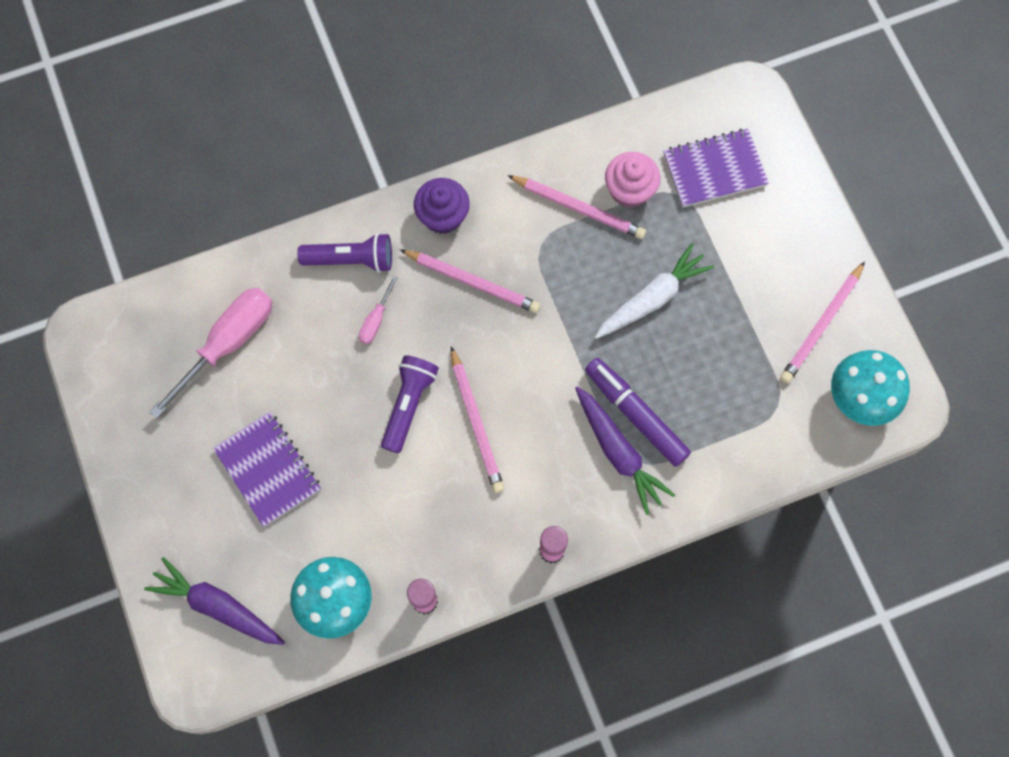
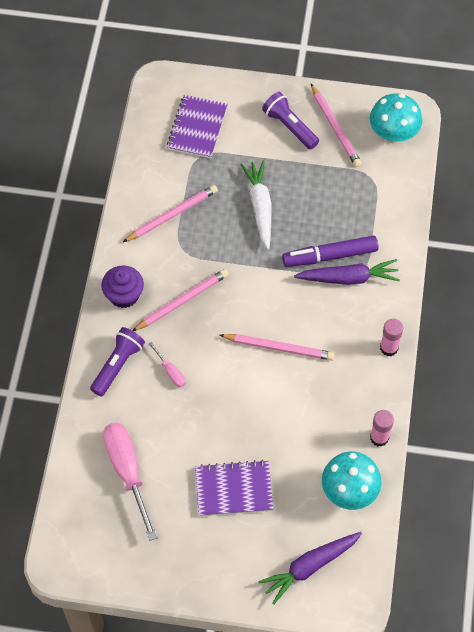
camera: 60 degrees left, 10 degrees down
purple flashlight [381,355,439,453] -> purple flashlight moved to [262,92,319,149]
pink cupcake [605,152,660,208] -> none

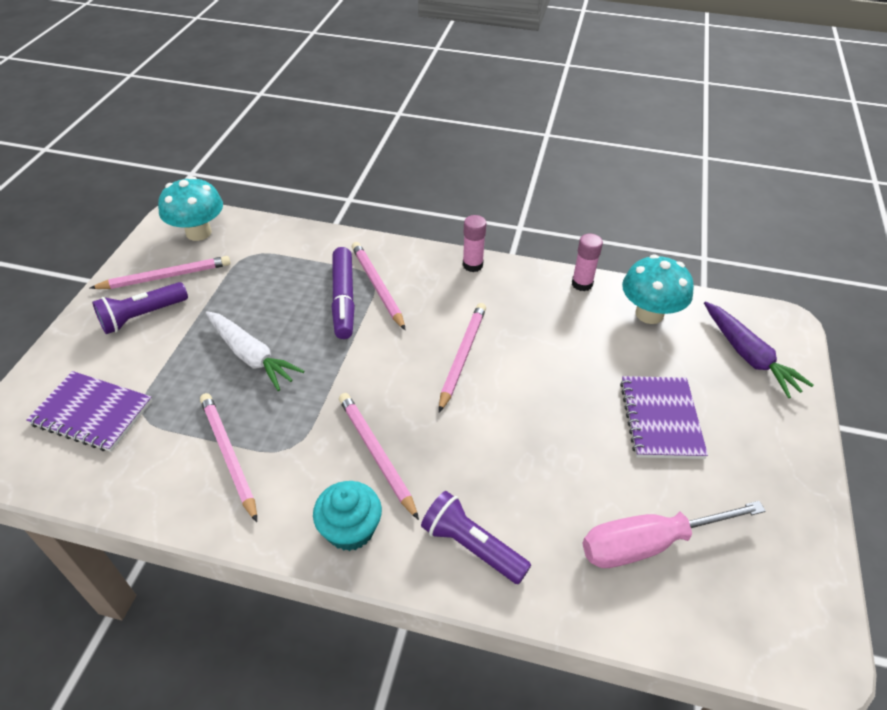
camera: 85 degrees left, 15 degrees down
purple cupcake [101,265,144,308] -> turquoise cupcake [313,481,382,551]
pink screwdriver [149,342,186,387] -> none
white carrot [240,160,272,249] -> white carrot turned 135 degrees counterclockwise [206,311,305,391]
purple carrot [294,259,400,285] -> pink pencil [352,242,405,330]

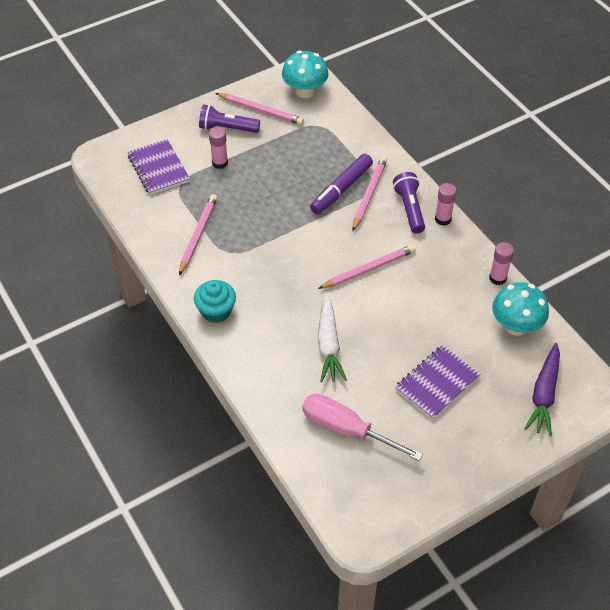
camera: 45 degrees right, 5 degrees up
white carrot [206,311,305,391] -> white carrot moved to [318,294,347,382]
pink pencil [339,393,419,520] -> none
purple flashlight [421,491,531,584] -> purple flashlight moved to [393,172,425,234]
none -> pink glue stick [209,127,228,169]

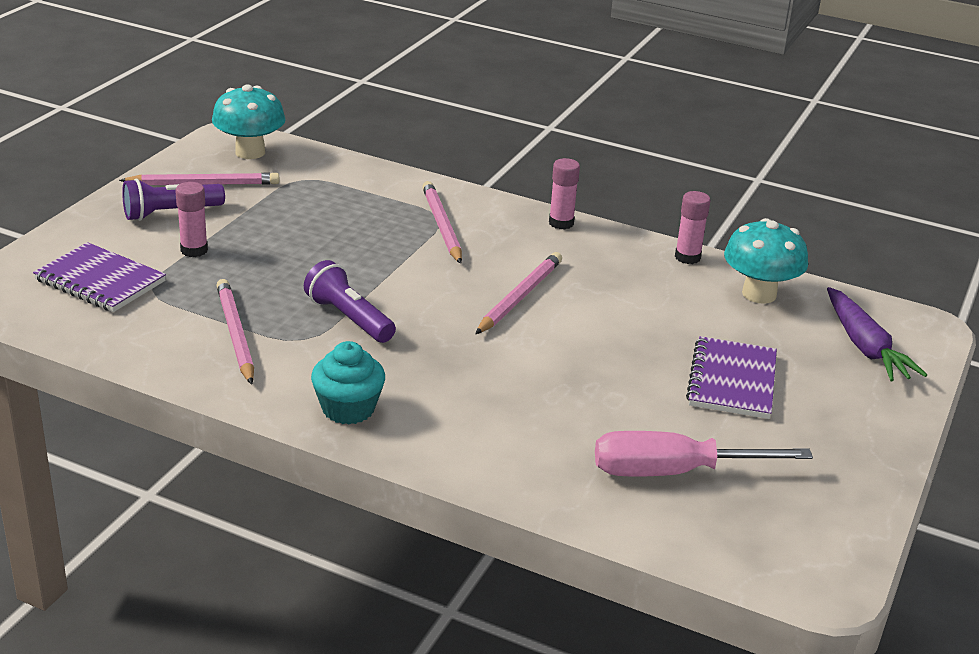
camera: 35 degrees left, 20 degrees down
purple marker [310,154,373,214] -> none
white carrot [318,294,347,382] -> none
purple flashlight [393,172,425,234] -> purple flashlight moved to [304,260,396,343]

